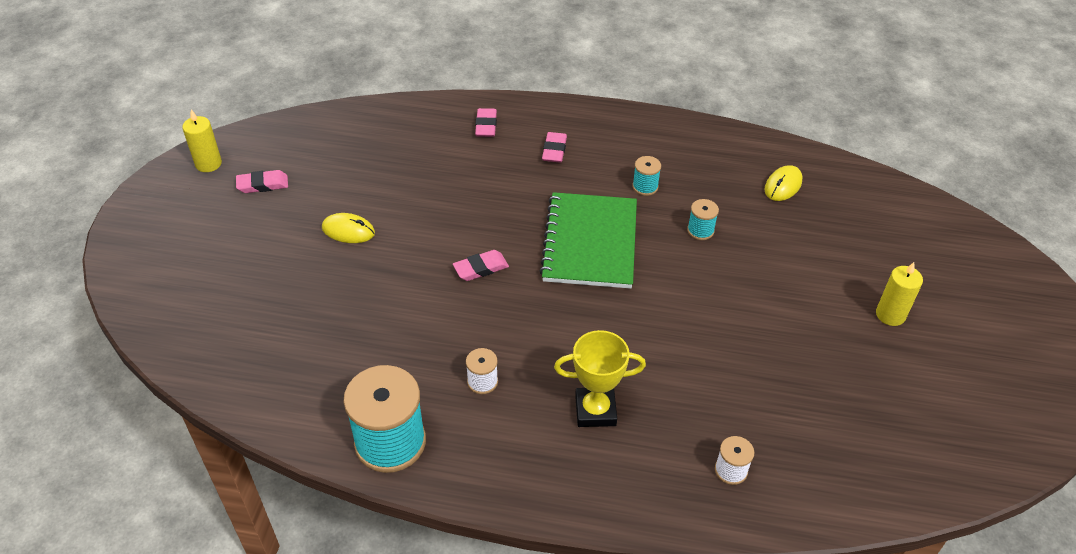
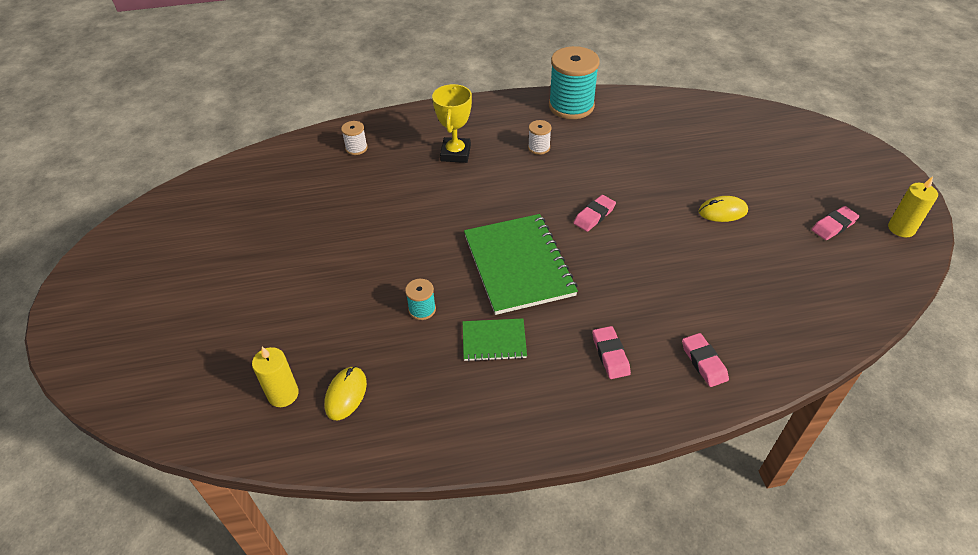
camera: 160 degrees right, 0 degrees up
yellow trophy [554,330,646,427] -> yellow trophy turned 60 degrees counterclockwise [432,84,472,163]
turquoise spool [632,156,661,196] -> green notebook [463,318,527,362]
yellow candle [876,262,923,326] -> yellow candle moved to [252,347,299,407]

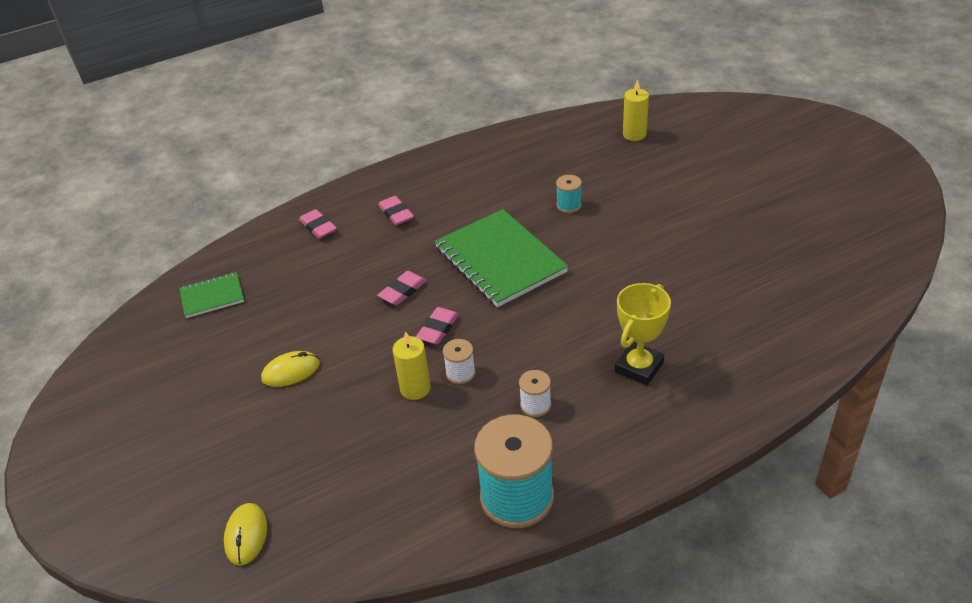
camera: 165 degrees right, 5 degrees down
yellow mouse [324,366,367,420] -> yellow mouse moved to [224,503,267,566]
white spool [341,121,368,155] -> white spool moved to [443,339,476,384]
yellow trophy [432,84,472,163] -> yellow trophy turned 45 degrees clockwise [615,283,671,386]
green notebook [463,318,527,362] -> green notebook moved to [179,272,244,318]
pink eraser [812,206,860,240] -> pink eraser moved to [377,271,427,305]
yellow candle [888,176,938,237] -> yellow candle moved to [393,331,431,400]

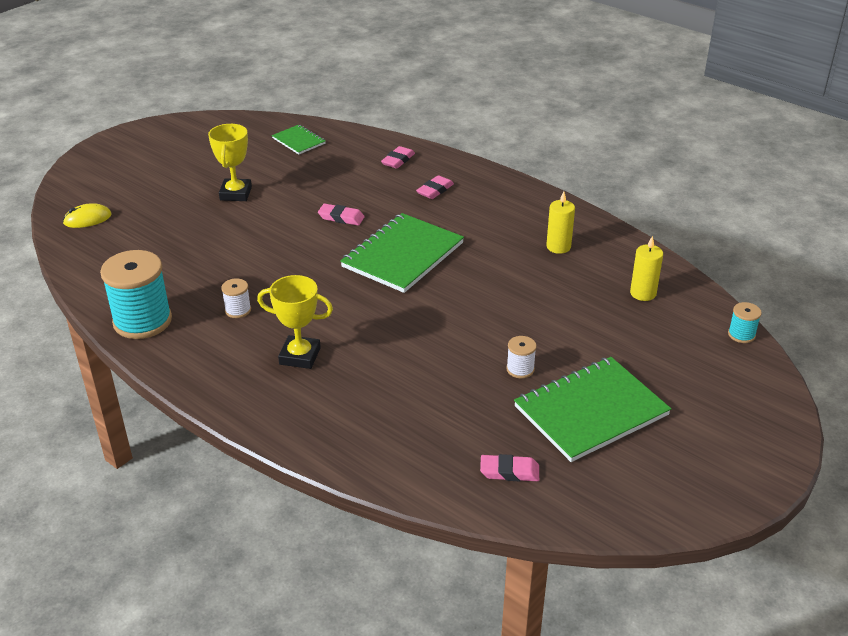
camera: 65 degrees right, 5 degrees down
yellow mouse [261,351,320,387] -> yellow trophy [208,124,252,201]
yellow candle [393,331,431,400] -> yellow candle moved to [546,191,575,254]
pink eraser [416,307,459,345] -> pink eraser moved to [480,454,539,481]
white spool [443,339,476,384] -> white spool moved to [506,336,537,378]
turquoise spool [556,175,582,213] -> turquoise spool moved to [728,302,762,343]
none -> green notebook [514,357,671,462]

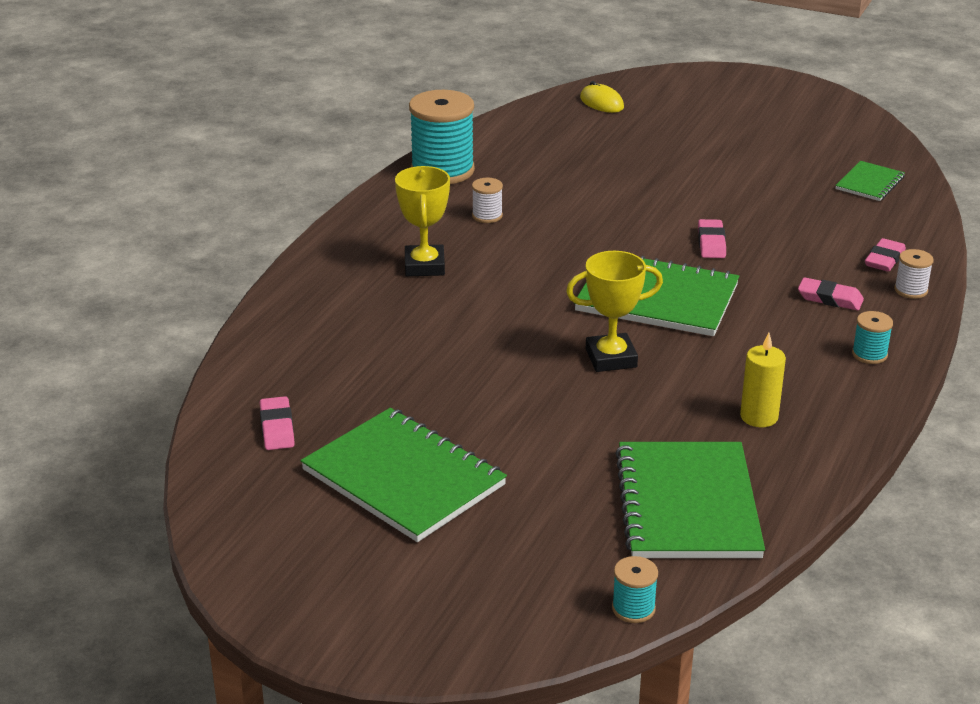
camera: 75 degrees right, 5 degrees down
yellow trophy [208,124,252,201] -> yellow trophy moved to [566,251,663,372]
pink eraser [381,146,415,169] -> pink eraser turned 75 degrees counterclockwise [865,238,906,272]
white spool [506,336,537,378] -> white spool moved to [894,249,934,299]
yellow candle [630,236,663,301] -> green notebook [615,442,765,558]
none -> turquoise spool [852,311,893,364]

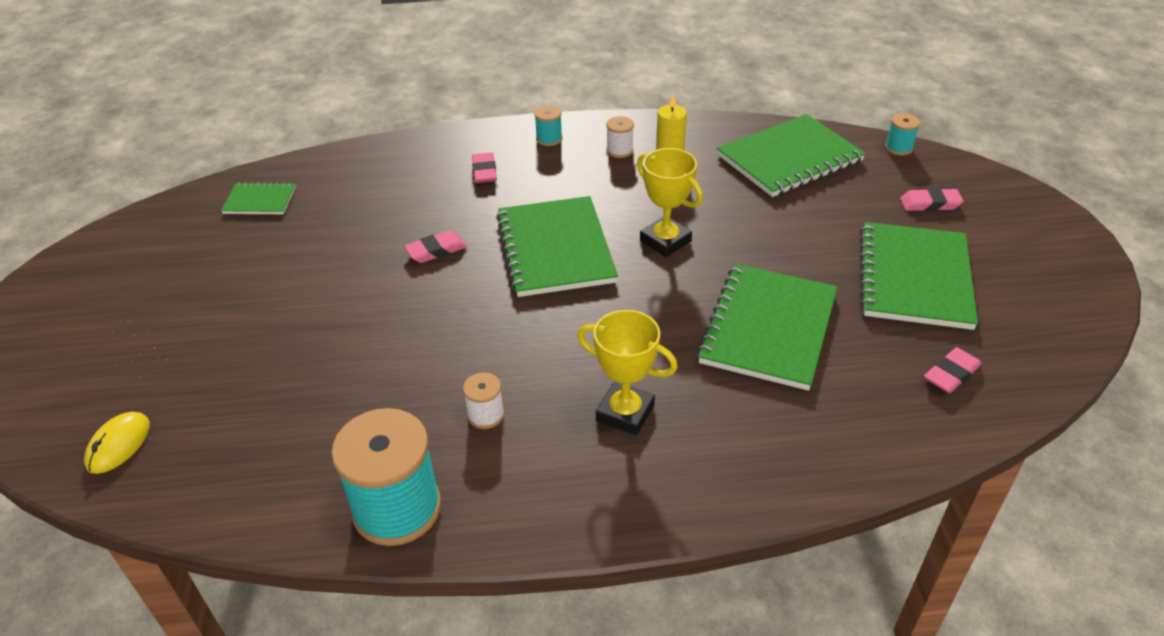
camera: 120 degrees left, 10 degrees up
yellow trophy [395,166,450,276] -> yellow trophy turned 60 degrees clockwise [577,310,678,435]
pink eraser [865,238,906,272] -> pink eraser moved to [900,188,963,211]
white spool [894,249,934,299] -> white spool moved to [606,116,634,158]
none -> green notebook [697,264,838,391]

